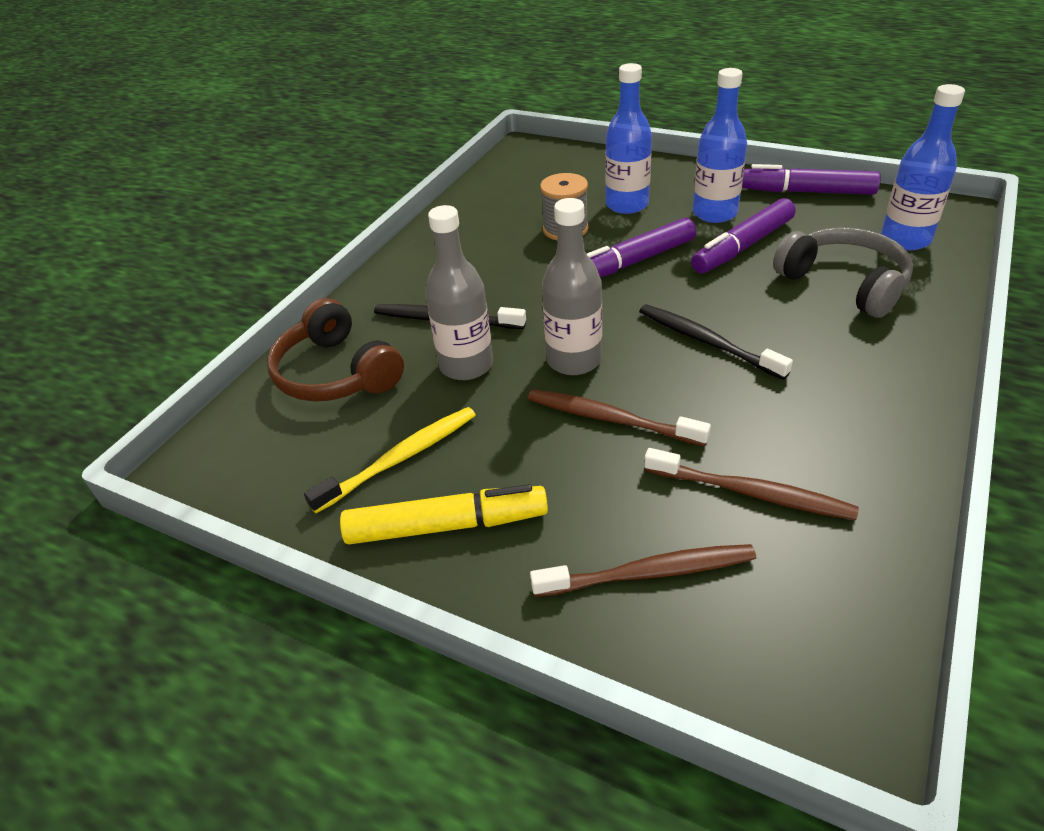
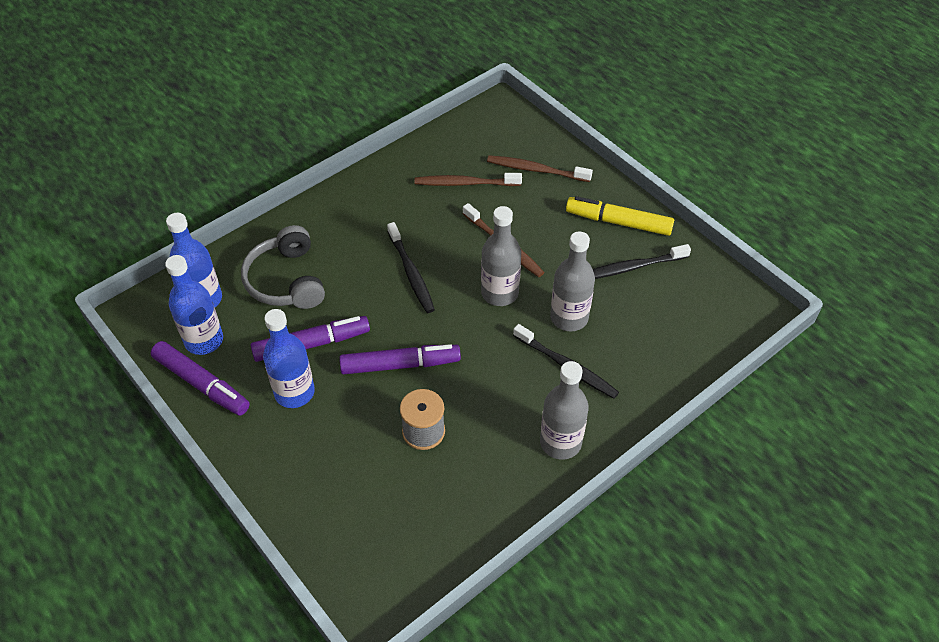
camera: 160 degrees left, 10 degrees up
brown headphones [267,298,404,402] -> none
yellow toothbrush [304,407,476,514] -> black toothbrush [593,244,691,279]
blue bottle [605,63,652,214] -> blue bottle moved to [165,255,223,355]
brown toothbrush [644,448,859,520] -> brown toothbrush turned 45 degrees counterclockwise [414,173,522,186]
none -> grey bottle [540,361,589,460]

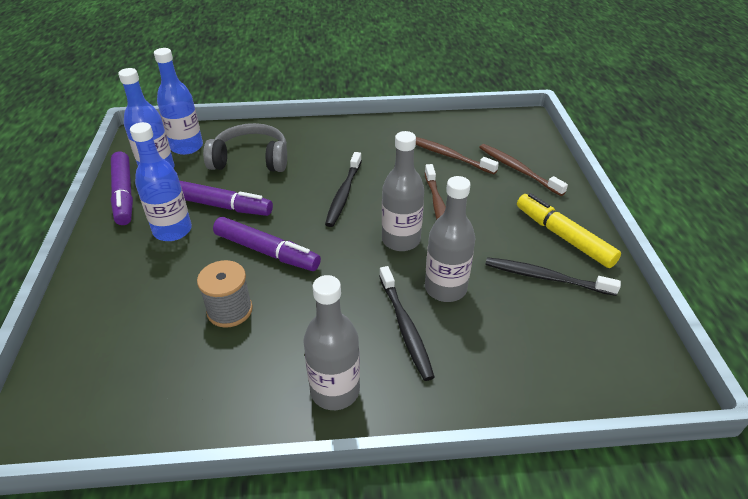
camera: 35 degrees right, 10 degrees down
grey headphones [241,225,325,309] -> grey headphones turned 75 degrees clockwise [203,123,287,172]

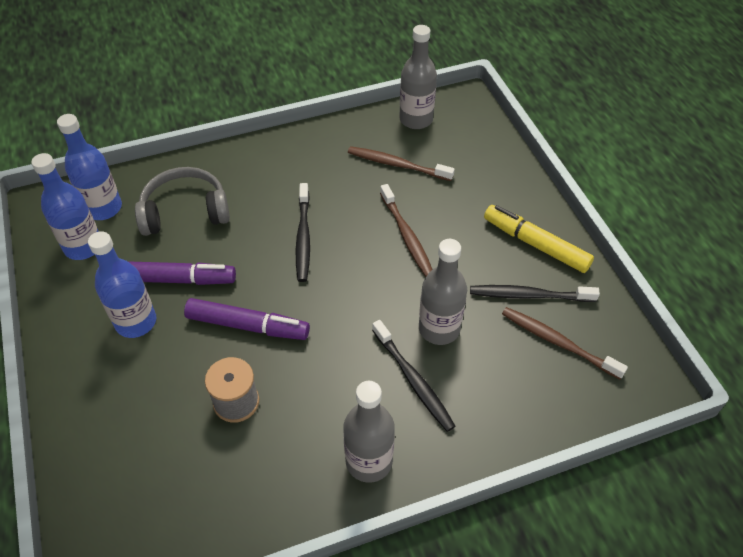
camera: 15 degrees left, 10 degrees up
purple marker [111,152,133,225] -> none
grey bottle [382,131,424,251] -> grey bottle moved to [399,25,437,129]
brown toothbrush [479,144,568,196] -> brown toothbrush moved to [502,307,628,379]

